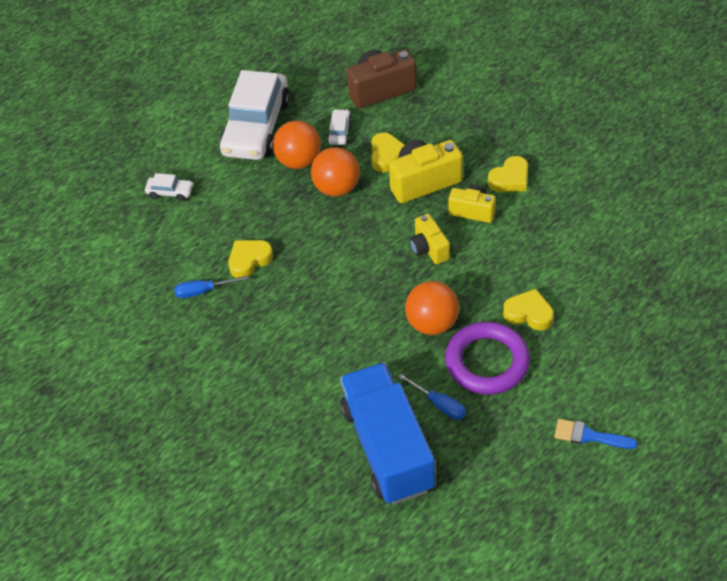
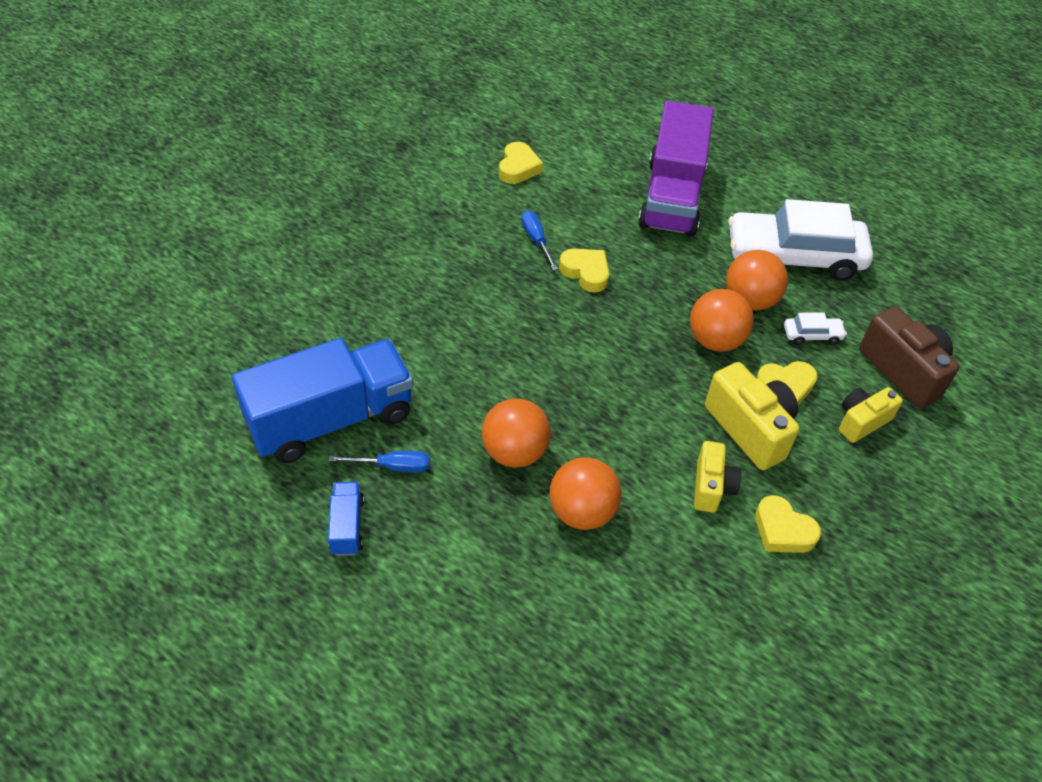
camera: 75 degrees right, 0 degrees up
white car [145,173,193,201] -> purple truck [638,101,714,237]
blue screwdriver [397,373,466,420] -> blue screwdriver turned 120 degrees counterclockwise [329,451,430,472]
yellow camera [409,214,450,265] -> yellow camera moved to [839,387,903,443]
purple ring [445,322,530,395] -> none
yellow heart [503,289,554,330] -> yellow heart moved to [499,142,543,184]
blue brush [554,419,638,449] -> none
none -> blue truck [328,482,364,556]
none -> orange ball [549,457,622,530]

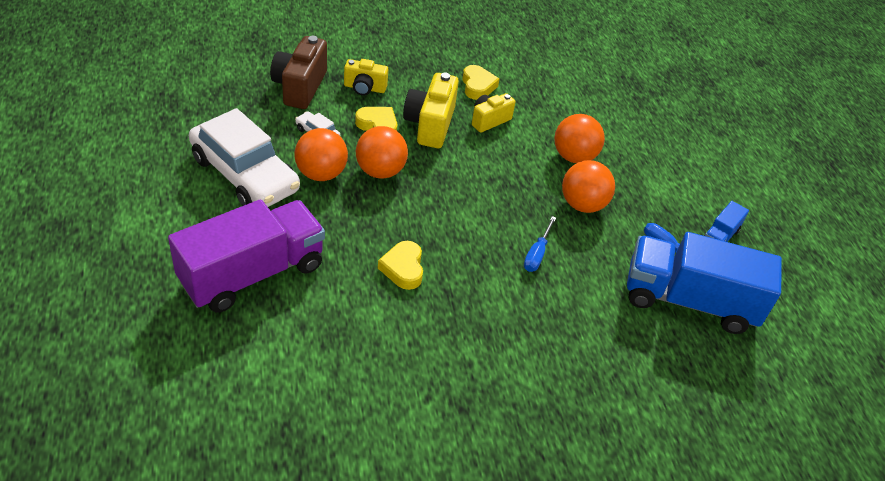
camera: 140 degrees left, 5 degrees down
yellow heart [499,142,543,184] -> none
blue screwdriver [521,210,558,271] -> blue screwdriver moved to [524,216,556,272]

